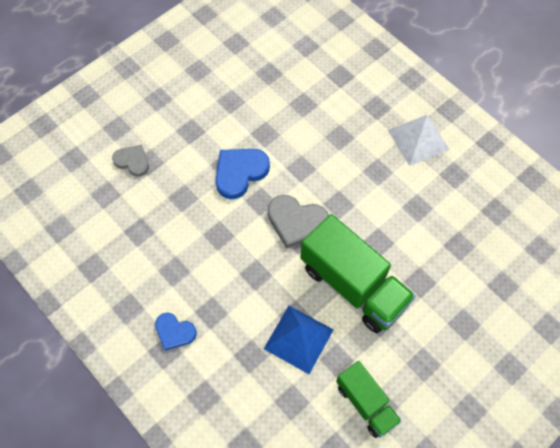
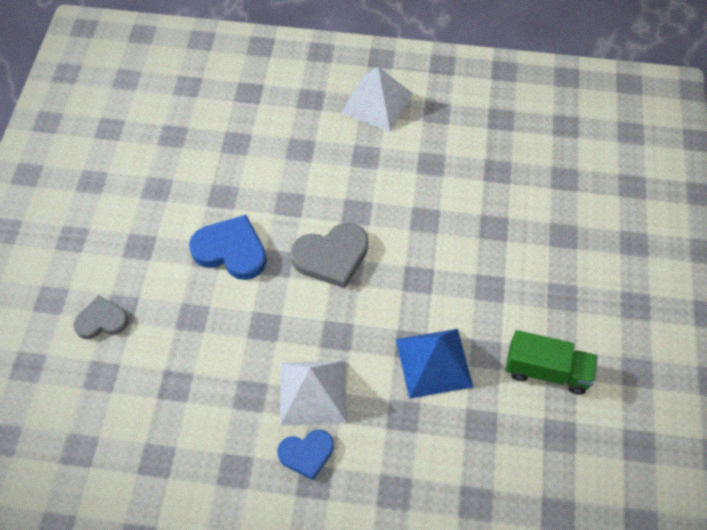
camera: 40 degrees left, 5 degrees down
blue heart [216,149,270,199] -> blue heart turned 105 degrees clockwise [189,215,267,280]
green truck [301,214,416,333] -> none
none -> white pyramid [280,361,347,425]

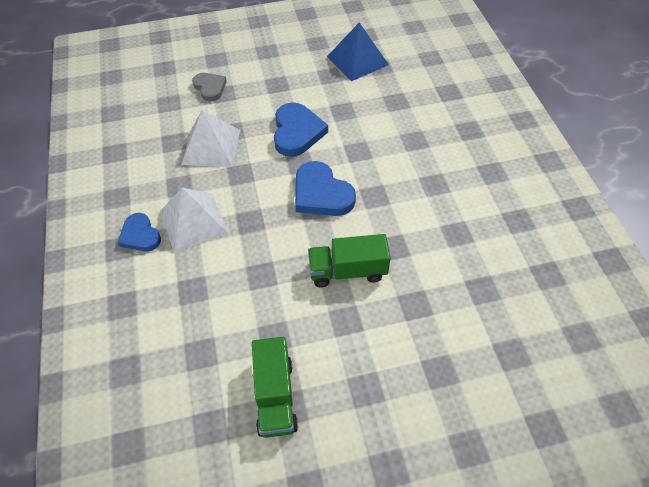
camera: 70 degrees right, 5 degrees down
grey heart [291,223,368,288] -> blue heart [295,161,356,216]
white pyramid [341,67,412,132] -> white pyramid moved to [181,110,240,167]
blue pyramid [396,329,473,399] -> blue pyramid moved to [327,22,389,81]
none -> green truck [308,234,391,287]

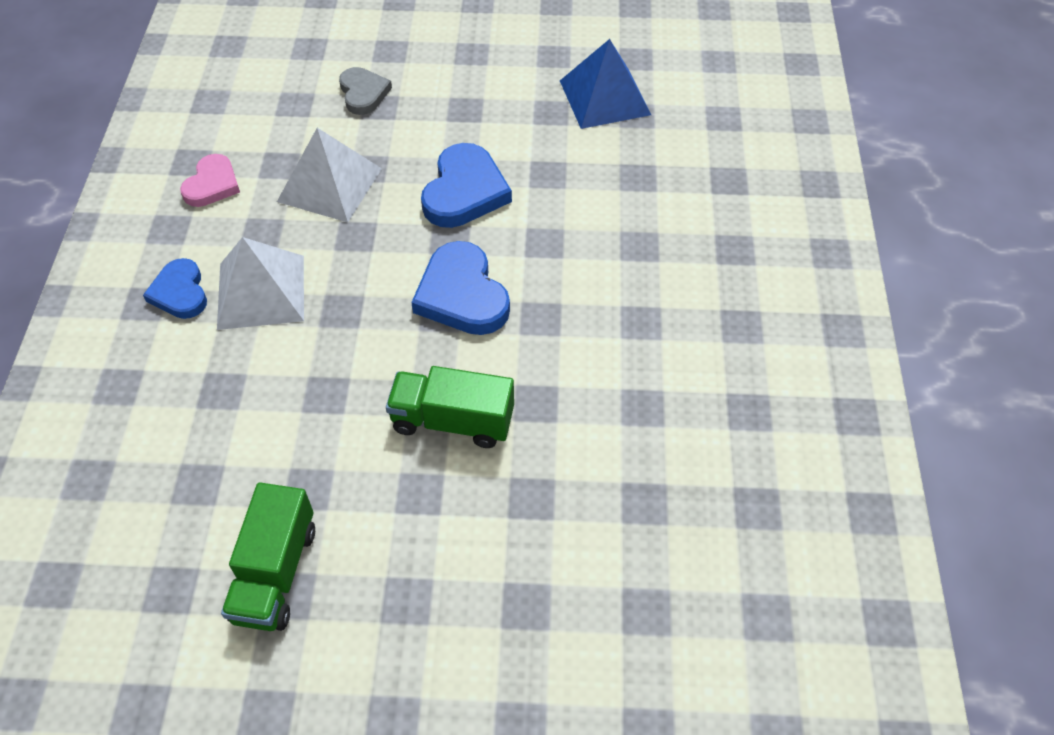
camera: 15 degrees right, 0 degrees up
none -> pink heart [180,154,240,207]

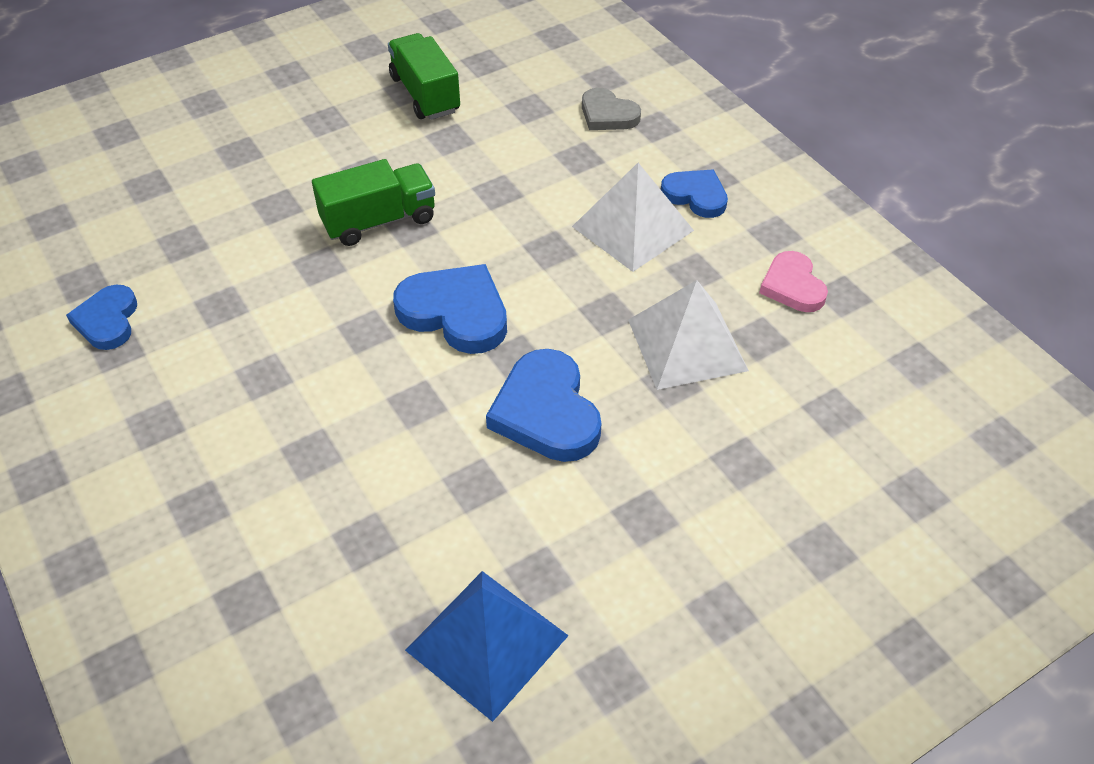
camera: 145 degrees right, 5 degrees down
grey heart [339,67,392,115] -> grey heart moved to [582,88,641,130]
none -> blue heart [66,285,137,350]

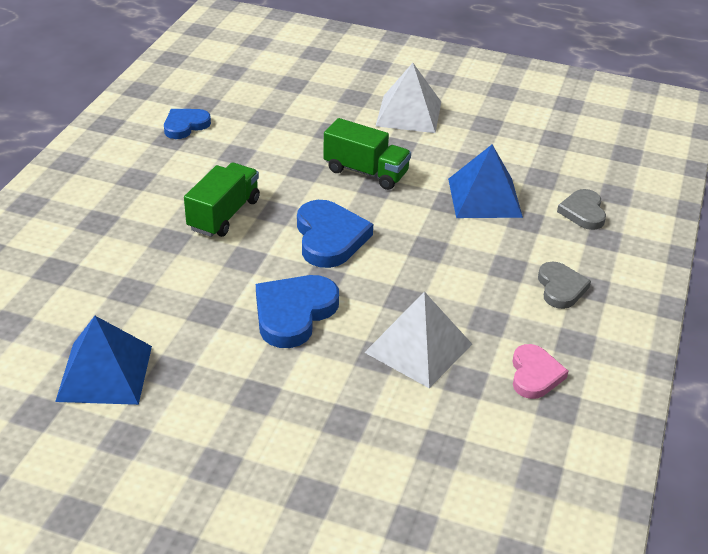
camera: 50 degrees right, 10 degrees down
green truck [388,33,460,120] -> green truck moved to [184,163,260,237]
white pyramid [572,163,694,272] -> white pyramid moved to [376,63,441,133]
blue heart [661,170,728,218] -> grey heart [538,261,591,309]
pink heart [759,251,828,312] -> pink heart turned 150 degrees clockwise [512,344,569,399]
none -> blue pyramid [448,144,523,218]

